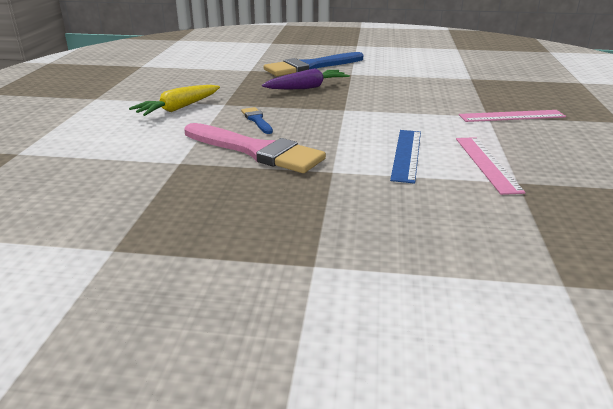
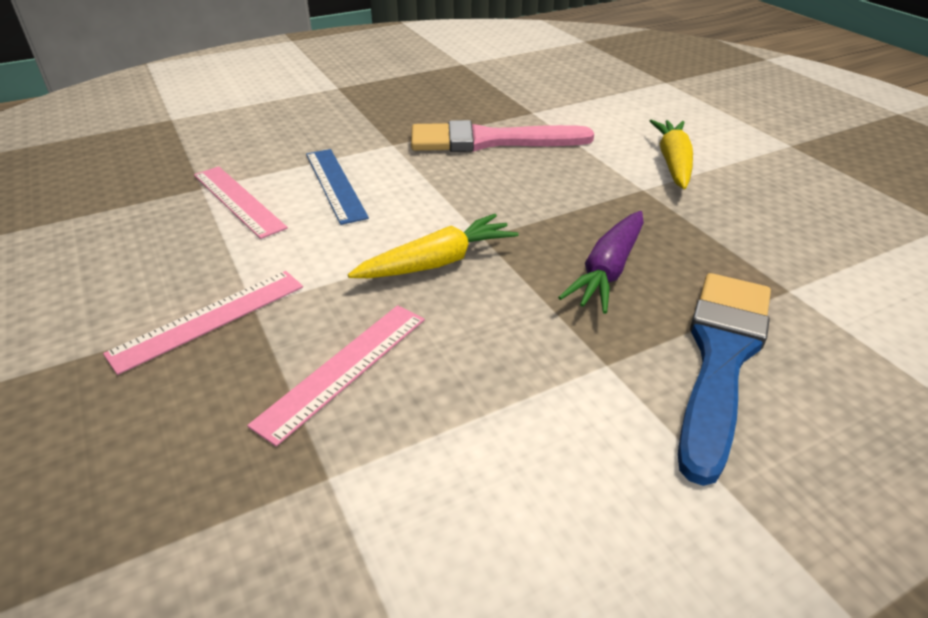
camera: 145 degrees right, 10 degrees up
blue brush [241,107,273,134] -> none
none -> pink ruler [247,305,425,446]
none -> yellow carrot [348,214,519,278]

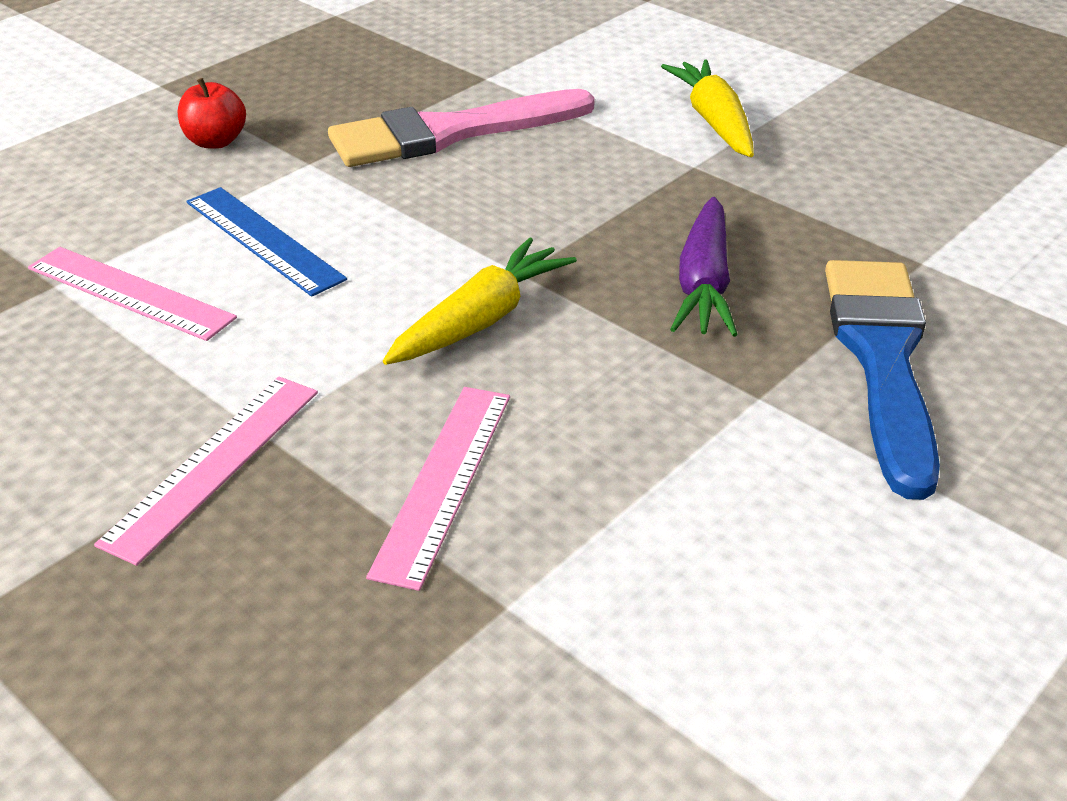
camera: 20 degrees left, 0 degrees up
none -> red apple [178,78,246,149]

